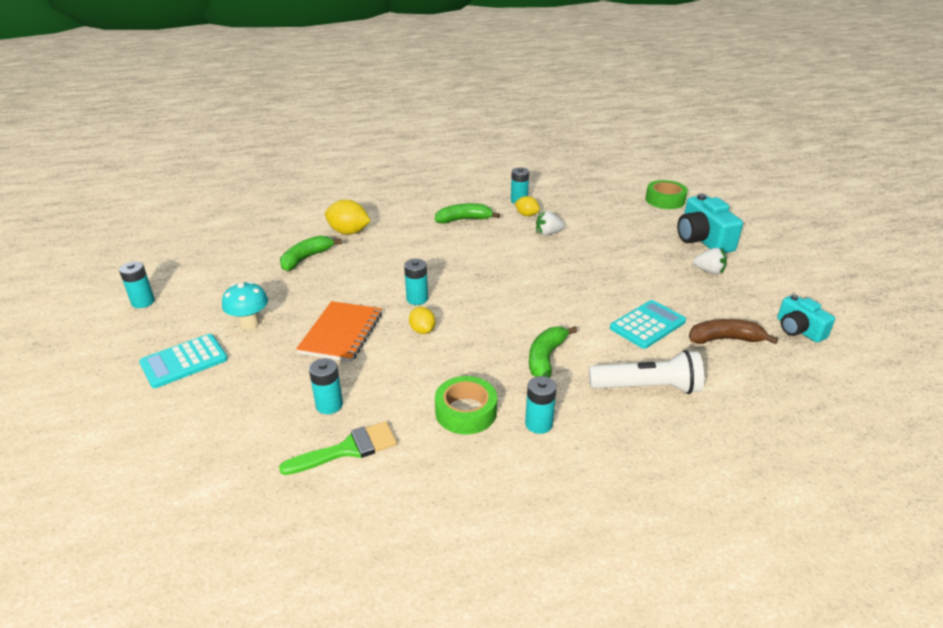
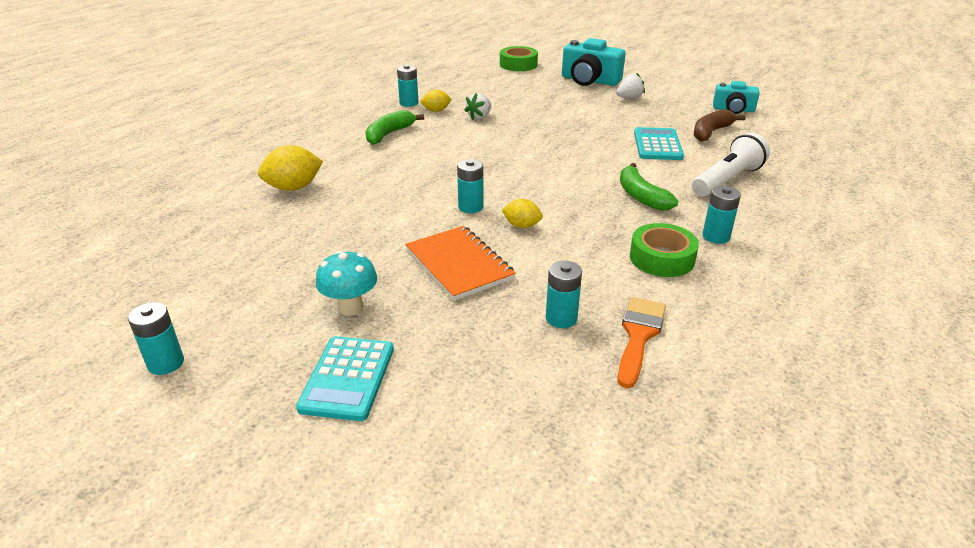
camera: 45 degrees left, 0 degrees up
green brush [279,421,397,475] -> orange brush [617,297,666,388]
green banana [280,235,342,271] -> none

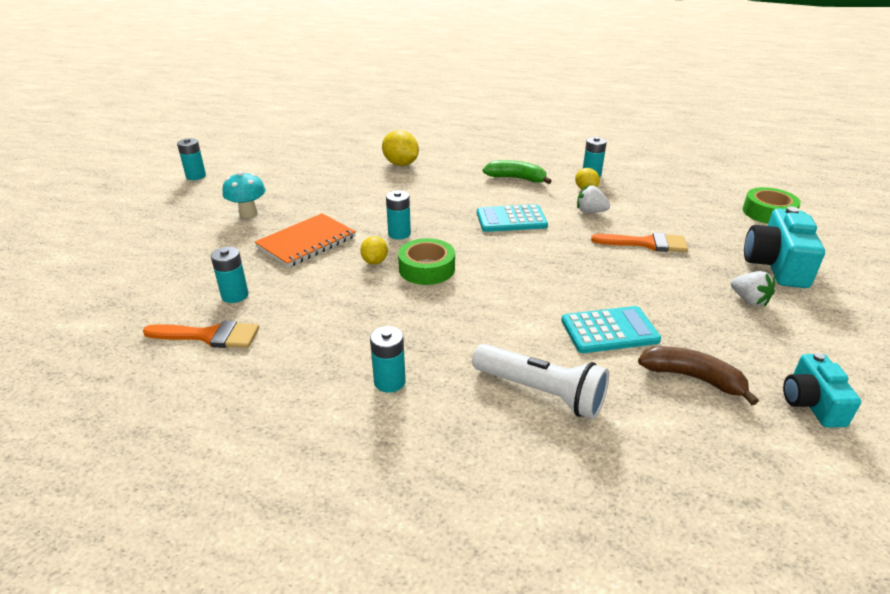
camera: 75 degrees right, 0 degrees up
turquoise calculator [296,336,394,421] -> turquoise calculator moved to [477,204,548,232]
green banana [620,163,679,211] -> none
green tape [630,223,699,277] -> green tape moved to [398,238,455,285]
none -> orange brush [591,232,688,252]

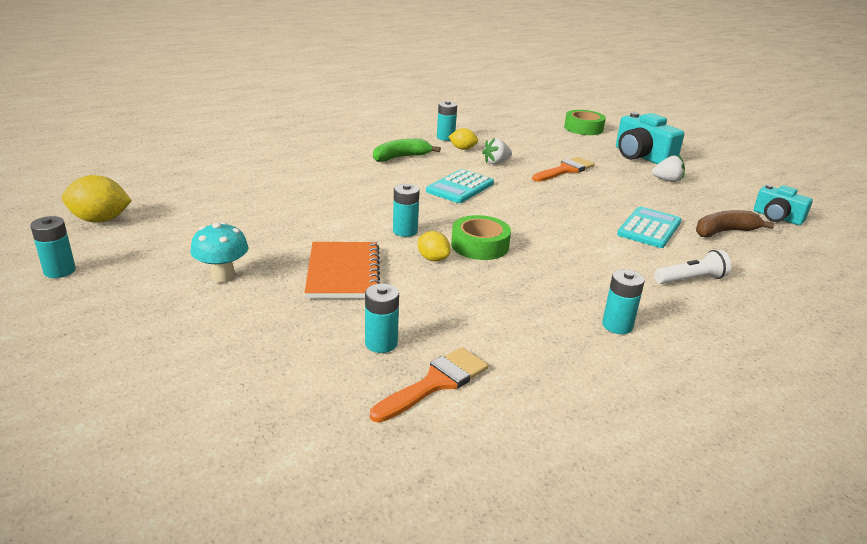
camera: 50 degrees left, 5 degrees down
yellow lemon [382,130,419,166] -> yellow lemon moved to [62,175,132,223]
white flashlight [472,344,609,419] -> white flashlight [654,250,731,284], size x0.66

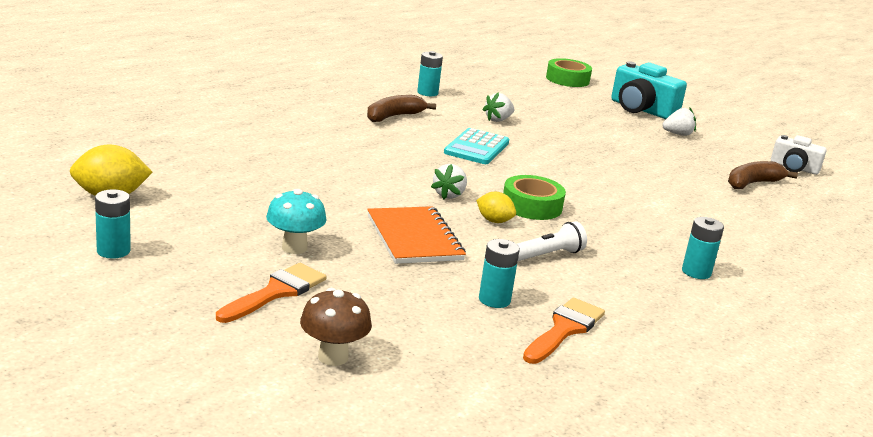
camera: 15 degrees left, 5 degrees down
green banana [373,139,441,162] -> brown banana [367,95,436,122]
turquoise battery [393,184,420,237] -> white strawberry [431,164,467,199]
yellow lemon [449,128,478,150] -> none
orange brush [532,157,595,182] -> orange brush moved to [216,263,326,323]
turquoise calculator [617,207,682,248] -> none
white flashlight [654,250,731,284] -> white flashlight moved to [517,221,587,261]
turquoise camera [754,184,813,225] -> white camera [771,135,827,175]
none -> brown mushroom [300,288,372,366]

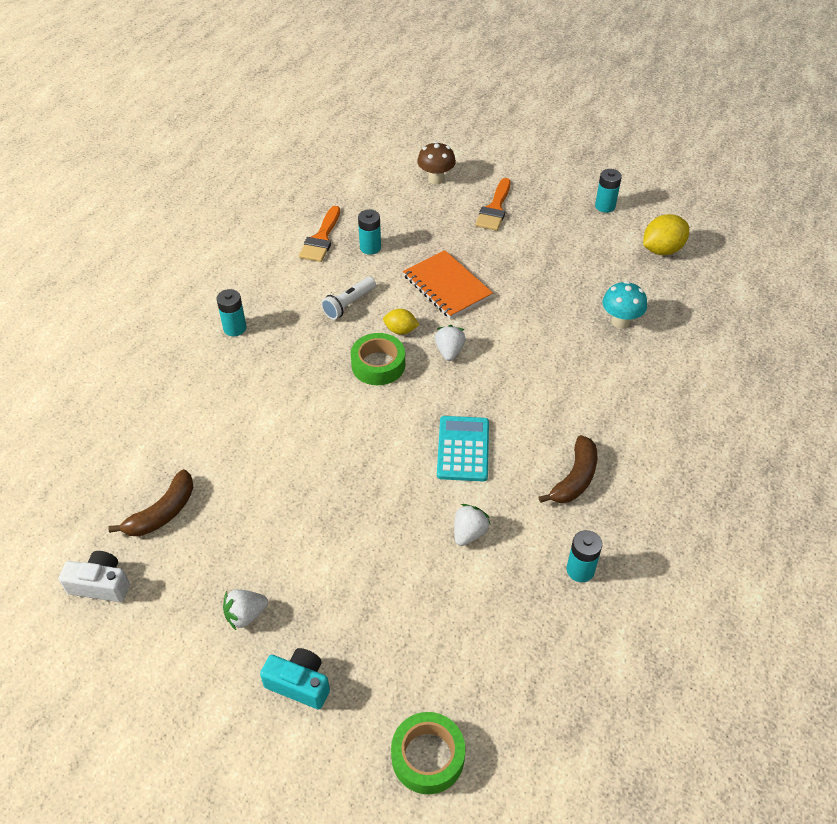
camera: 165 degrees right, 25 degrees up
turquoise mushroom [266,189,327,254] -> turquoise mushroom moved to [603,281,647,328]
turquoise camera [611,61,687,119] -> turquoise camera [260,648,330,709], size x0.63

